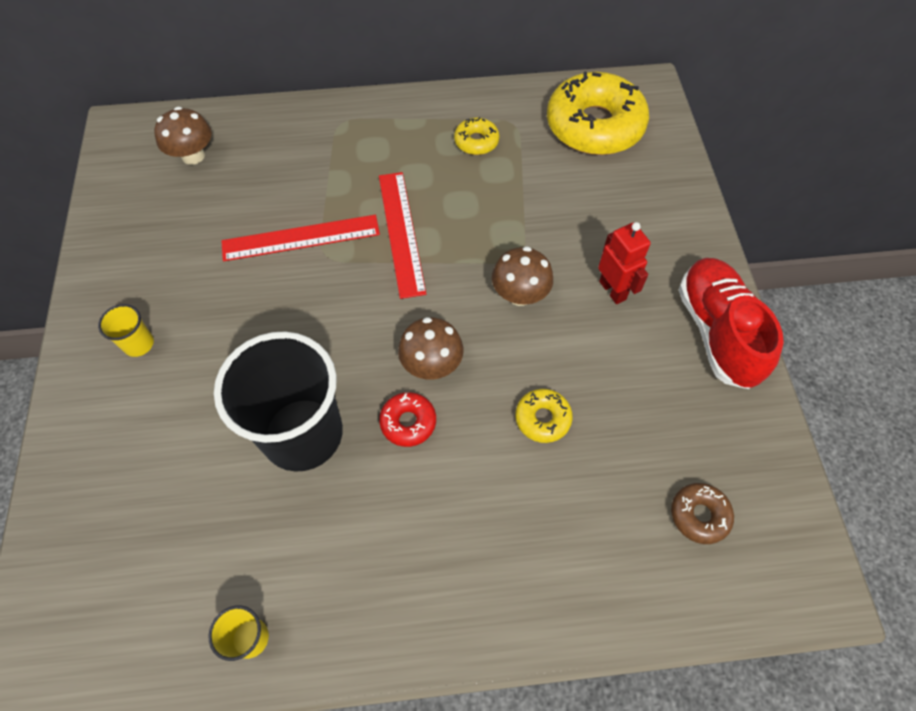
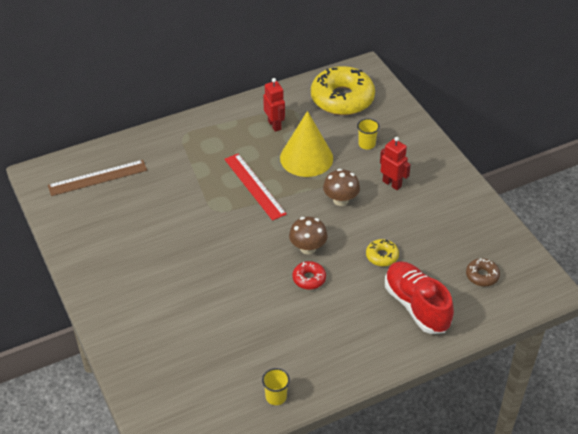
camera: 20 degrees left, 15 degrees down
yellow cup [98,304,154,357] -> yellow cup moved to [357,118,380,150]
brown mushroom [154,107,212,165] -> brown ruler [48,160,147,196]
black cup [214,331,343,472] -> none
red ruler [221,215,380,261] -> none
yellow donut [454,117,499,155] -> red robot [263,78,285,132]
red shoe [679,258,784,389] -> red shoe moved to [385,261,454,334]
none -> yellow cone [280,111,333,177]

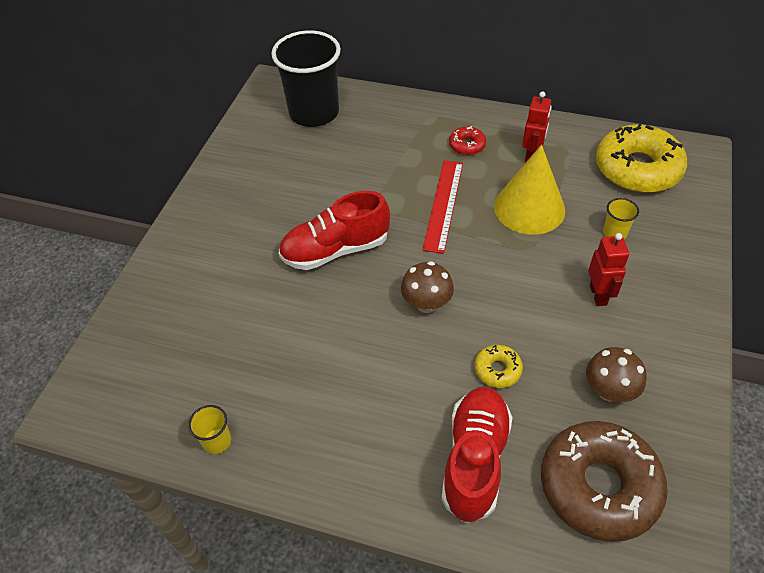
camera: 45 degrees right, 5 degrees up
brown ruler [48,160,147,196] -> black cup [271,30,341,127]
red donut [292,261,326,290] -> red donut moved to [449,126,486,155]
brown mushroom [323,169,360,206] -> brown mushroom moved to [586,347,646,402]
brown donut [466,258,500,287] -> brown donut [541,421,668,542], size x2.24
none -> red shoe [279,191,390,270]

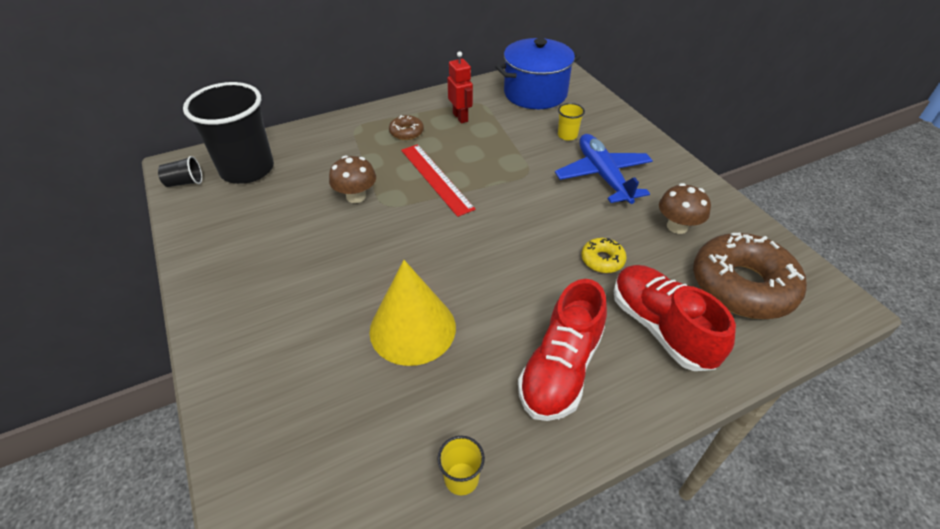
camera: 45 degrees left, 5 degrees down
red shoe [279,191,390,270] -> red shoe moved to [518,279,607,421]
brown mushroom [401,261,454,313] -> brown mushroom moved to [329,155,376,203]
red donut [449,126,486,155] -> brown donut [389,115,424,140]
yellow cone [494,145,565,235] -> yellow cone moved to [369,260,456,366]
red robot [588,233,629,306] -> blue plane [555,134,653,204]
yellow donut [596,123,687,193] -> blue pot [496,38,581,109]
none -> black cup [158,156,202,187]

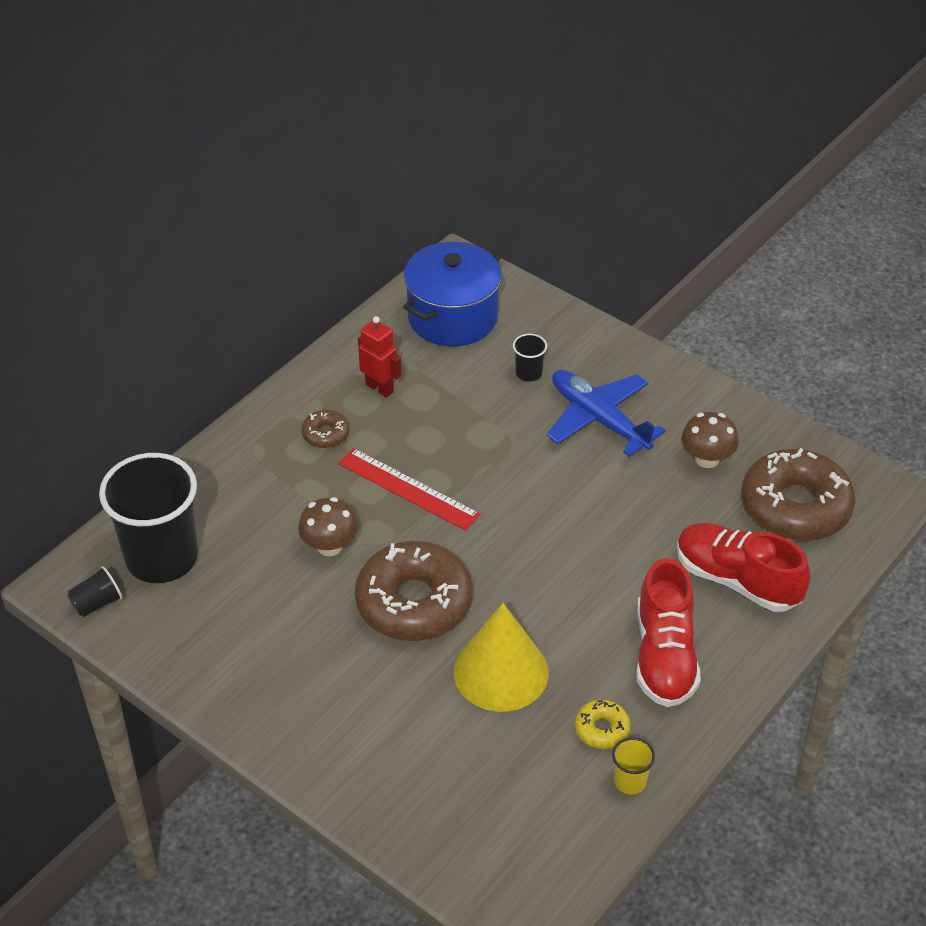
camera: 25 degrees left, 0 degrees up
yellow cup [558,103,585,141] -> black cup [513,334,547,382]
yellow donut [581,238,627,273] -> yellow donut moved to [575,700,631,749]
none -> brown donut [355,541,473,641]

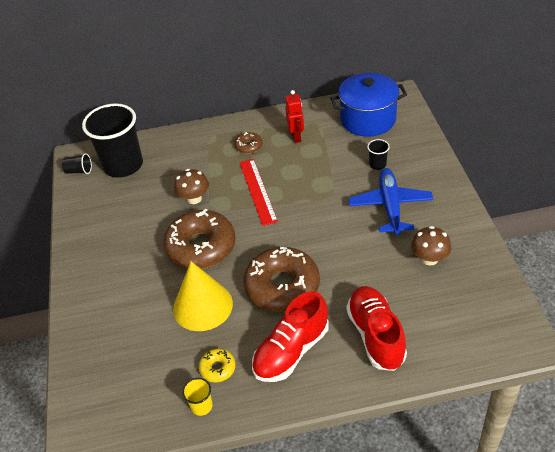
camera: 45 degrees right, 0 degrees up
brown donut [742,448,855,541] -> brown donut moved to [243,247,320,312]

